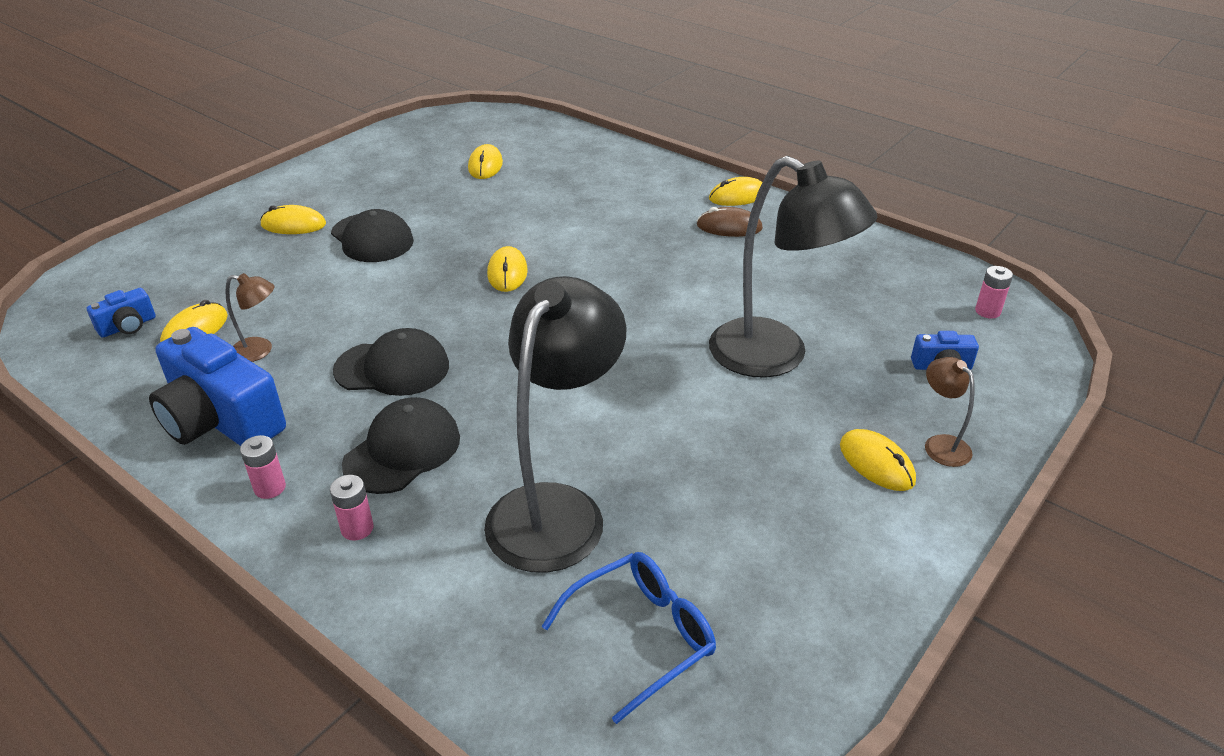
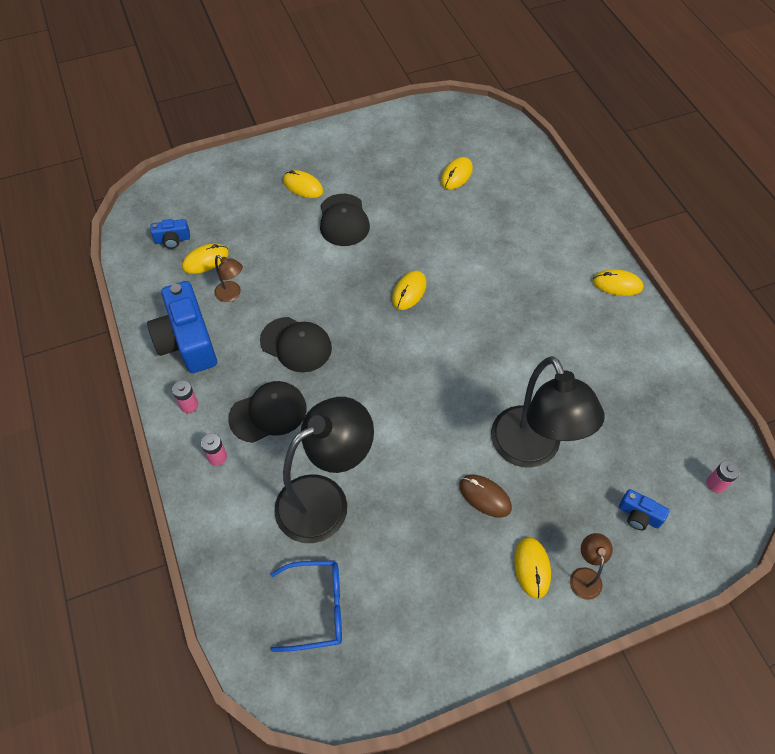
camera: 30 degrees right, 20 degrees up
brown mouse [697,207,763,237] -> brown mouse moved to [459,475,512,517]

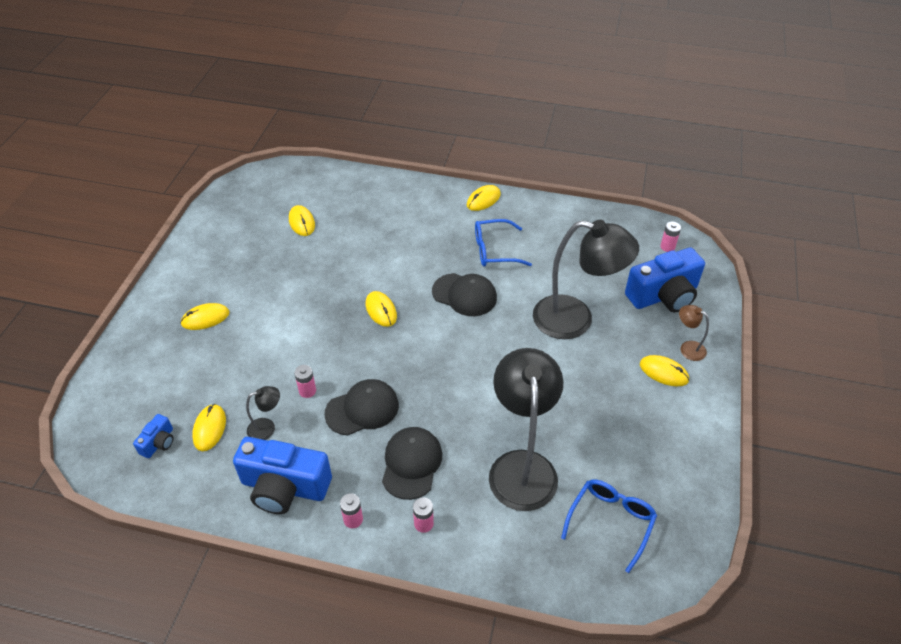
camera: 55 degrees left, 10 degrees down
brown lamp [214,255,243,302] -> black lamp [246,386,280,440]
black cap [320,194,370,246] -> black cap moved to [432,273,497,316]
brown mouse [459,475,512,517] -> none
blue camera [619,489,670,530] -> blue camera [625,247,705,312], size x2.14
none -> pink battery [294,365,316,398]
none -> blue glasses [475,219,532,267]

